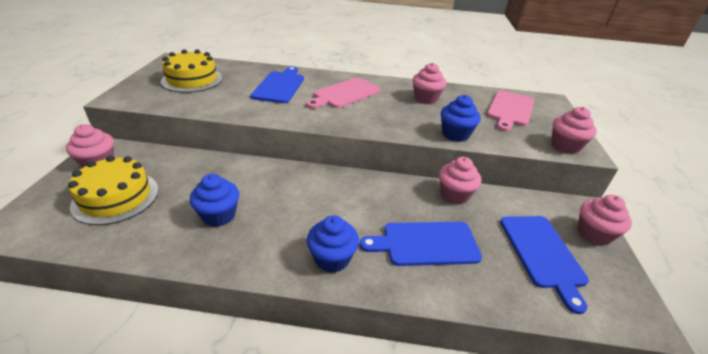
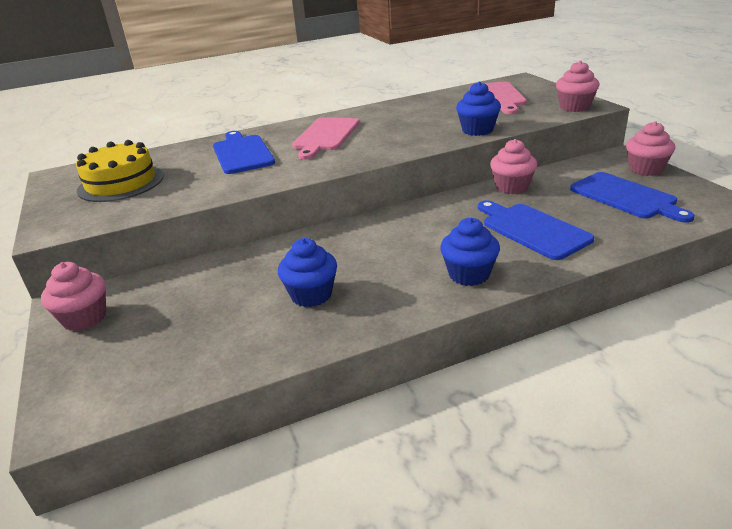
camera: 25 degrees left, 5 degrees down
yellow cake [68,156,159,225] -> none
blue cutting board [360,222,482,266] -> blue cutting board turned 90 degrees clockwise [478,200,594,260]
pink cupcake [412,63,447,104] -> none

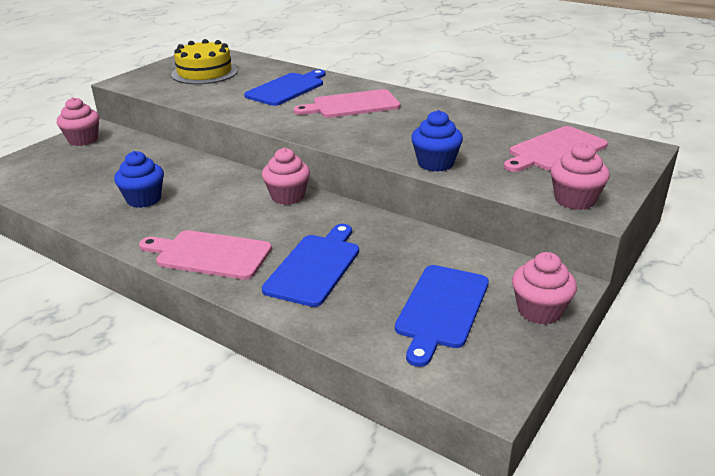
camera: 55 degrees right, 0 degrees up
blue cupcake [440,218,500,286] -> pink cutting board [139,230,272,280]
pink cupcake [490,139,537,194] -> pink cupcake moved to [262,148,310,205]

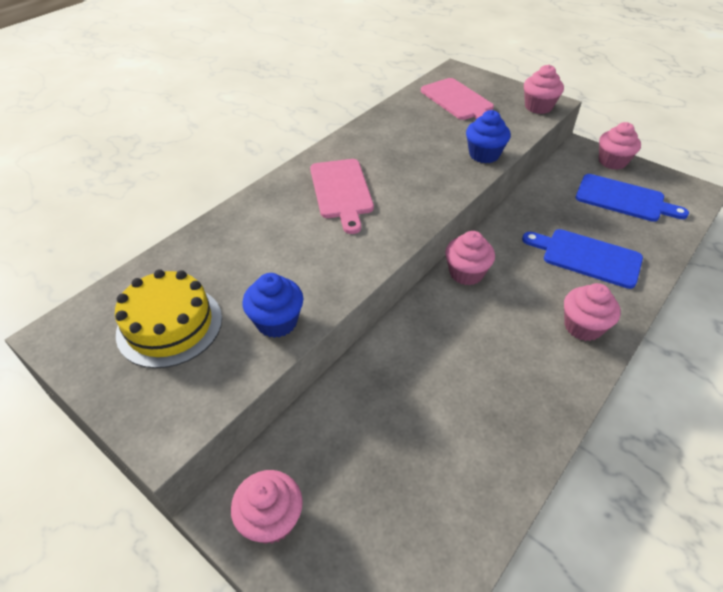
camera: 85 degrees left, 15 degrees up
blue cupcake [114,151,164,208] -> blue cupcake moved to [242,273,303,338]
pink cutting board [139,230,272,280] -> pink cupcake [564,283,621,341]
blue cutting board [244,69,326,106] -> none

